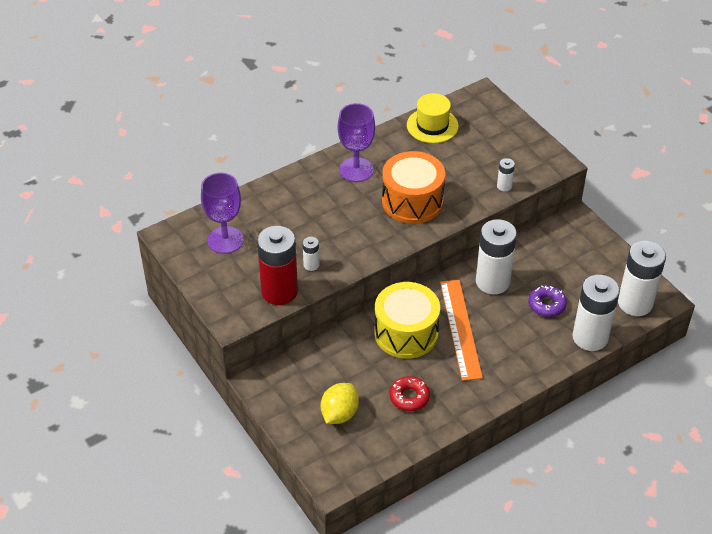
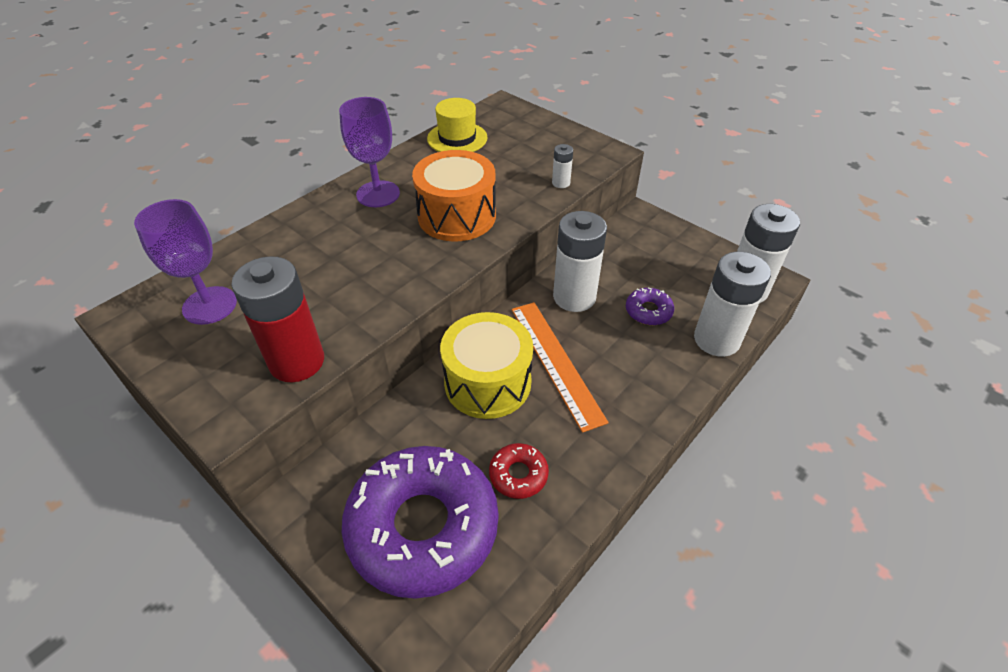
camera: 15 degrees left, 0 degrees up
white battery [303,237,319,271] -> none
yellow lemon [321,383,359,424] -> purple donut [342,446,498,599]

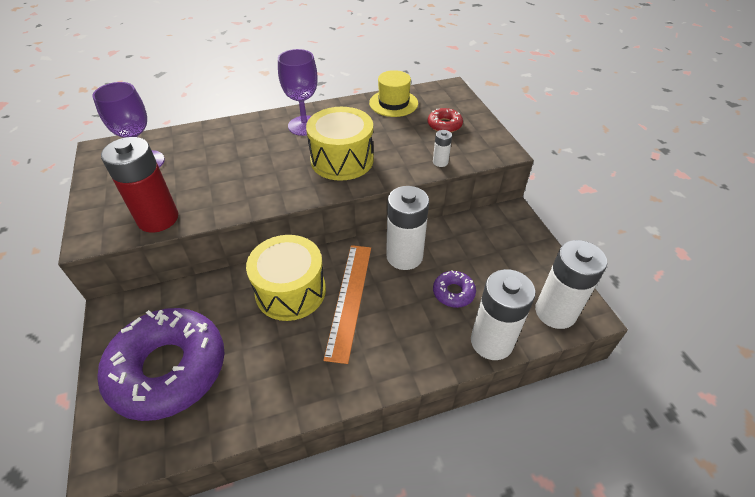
camera: 30 degrees right, 0 degrees up
orange drum [412,150,496,242] -> yellow drum [306,107,374,181]
red donut [489,443,549,499] -> red donut moved to [428,108,463,132]

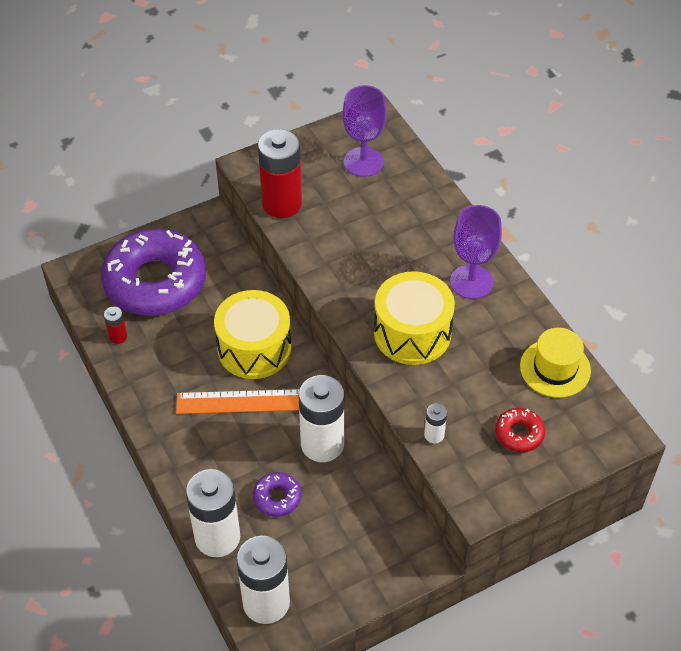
camera: 80 degrees right, 5 degrees up
none -> red battery [104,307,127,344]

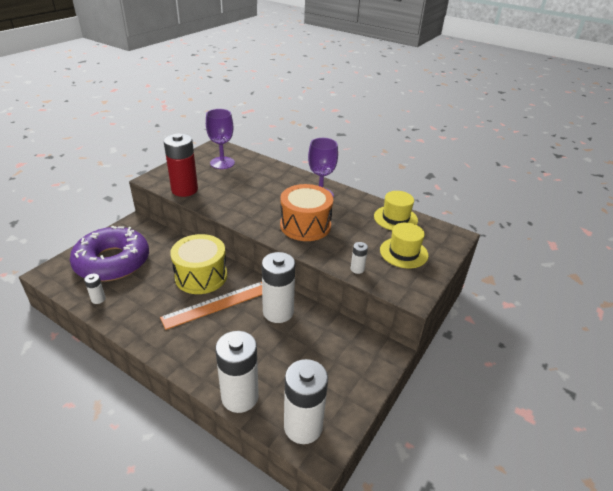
camera: 30 degrees left, 15 degrees down
red battery [104,307,127,344] -> white battery [84,274,106,304]
purple donut [253,472,301,517] -> none
yellow drum [374,271,455,365] -> orange drum [280,184,333,241]
red donut [495,408,545,452] -> yellow hat [380,222,428,268]

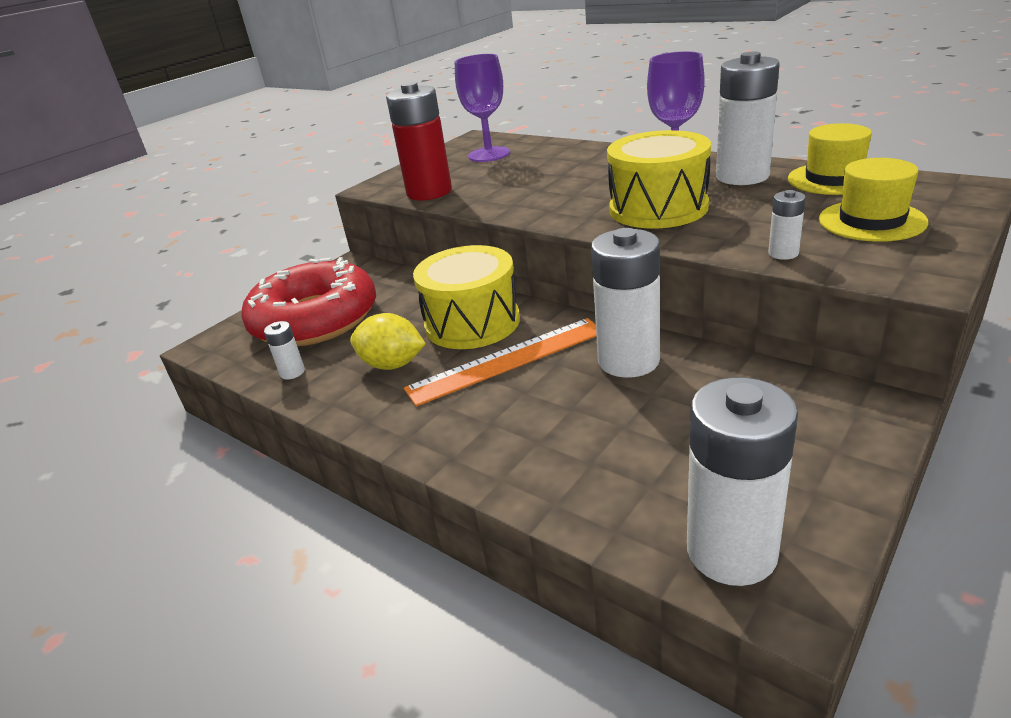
camera: 10 degrees right, 5 degrees down
purple donut [70,226,149,281] -> red donut [241,257,376,346]
white battery [215,331,259,413] -> white battery moved to [716,52,780,185]
orange drum [280,184,333,241] -> yellow drum [607,130,711,229]
none -> yellow lemon [350,313,426,370]

